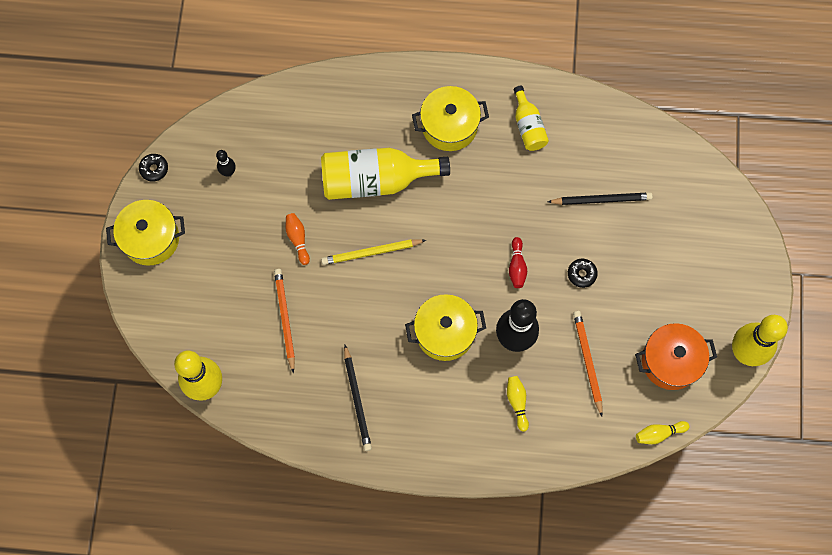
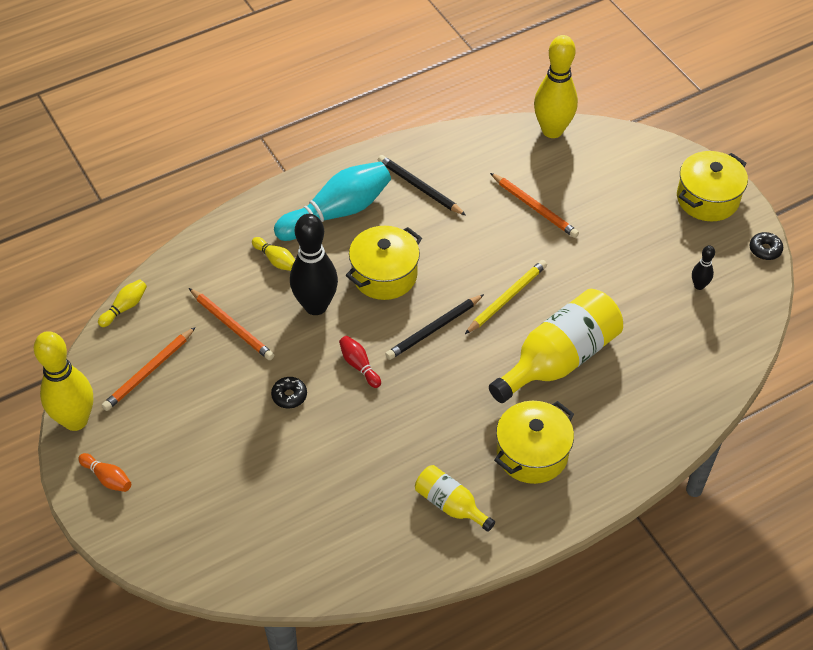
camera: 145 degrees right, 20 degrees down
orange bowling pin [286,213,310,265] -> orange bowling pin moved to [78,453,131,492]
black pencil [548,192,653,205] -> black pencil moved to [385,294,484,360]
orange pot [635,323,717,390] -> orange pencil [102,327,196,411]
none -> turquoise bowling pin [274,162,391,241]

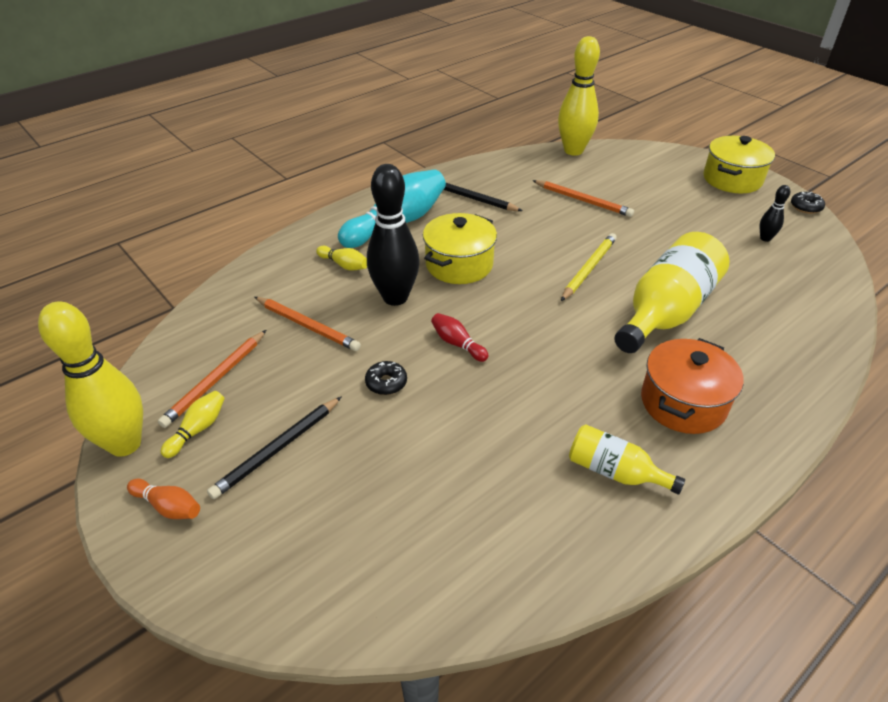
camera: 10 degrees left, 10 degrees down
yellow bowling pin [98,279,147,327] -> yellow bowling pin moved to [161,391,225,458]
black pencil [385,294,484,360] -> black pencil moved to [207,396,342,499]
yellow pot [494,401,574,484] -> orange pot [641,338,744,434]

